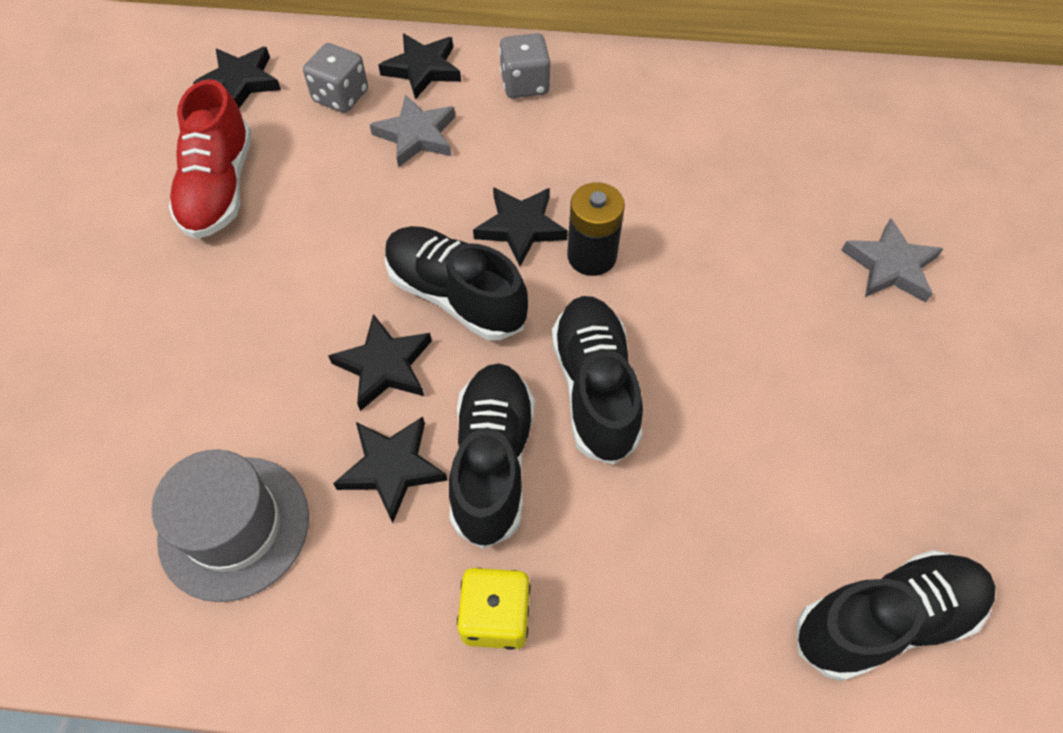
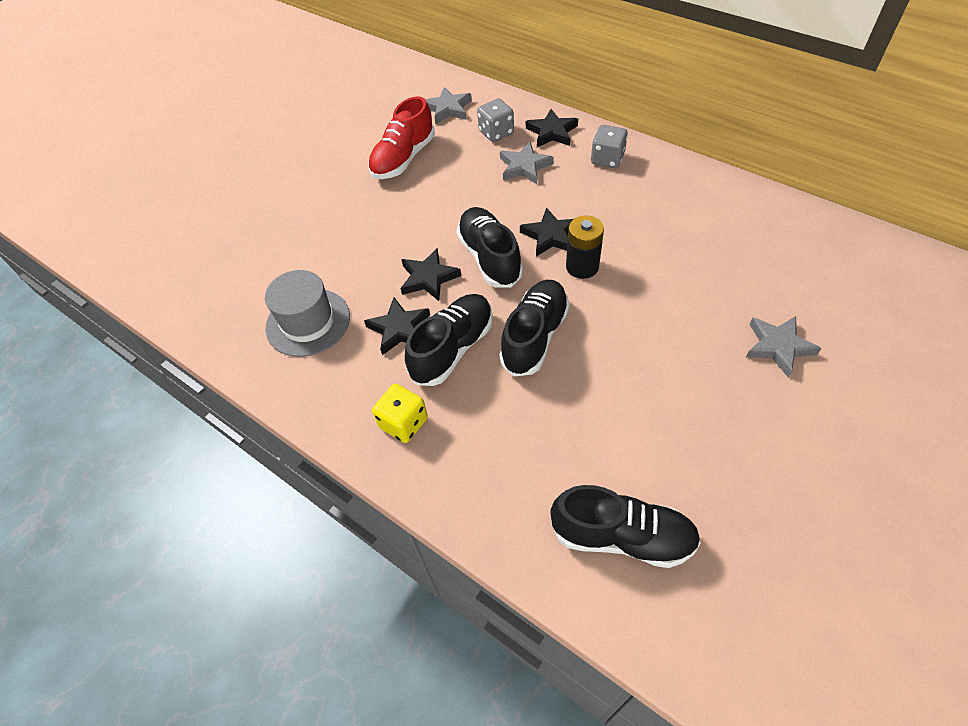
camera: 35 degrees right, 5 degrees down
black star [193,47,281,108] -> grey star [425,87,472,124]

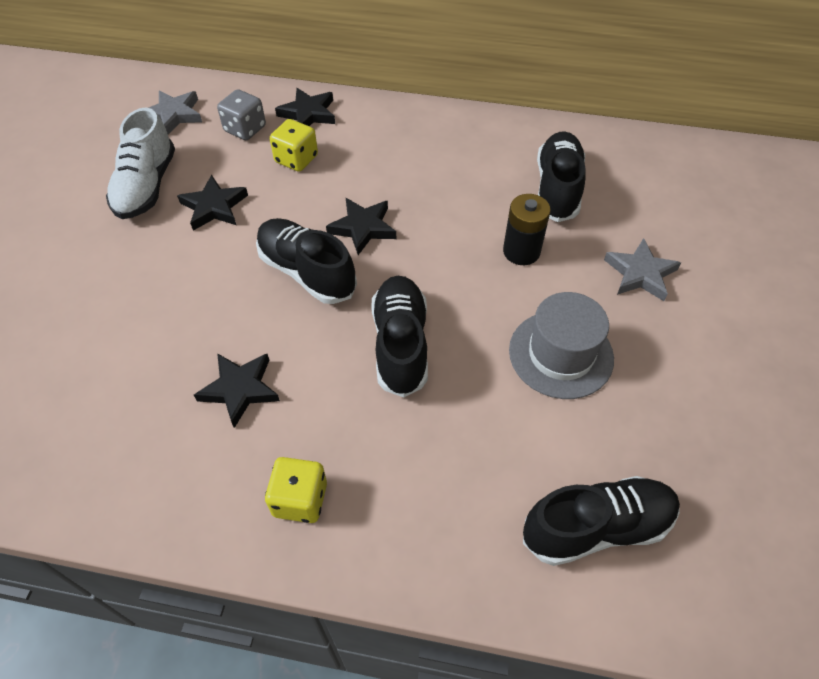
camera: 30 degrees left, 0 degrees up
grey hat [265,270,350,357] -> grey hat moved to [509,292,614,399]
red shoe [368,96,435,179] -> white shoe [106,108,175,219]
black star [400,248,461,301] -> black star moved to [177,175,248,231]
black shoe [405,294,493,386] -> black shoe moved to [537,131,586,222]
grey star [500,142,554,184] -> yellow dice [270,119,318,172]
black battery [566,215,604,279] -> black battery moved to [503,194,551,265]
grey dice [591,125,628,168] -> none

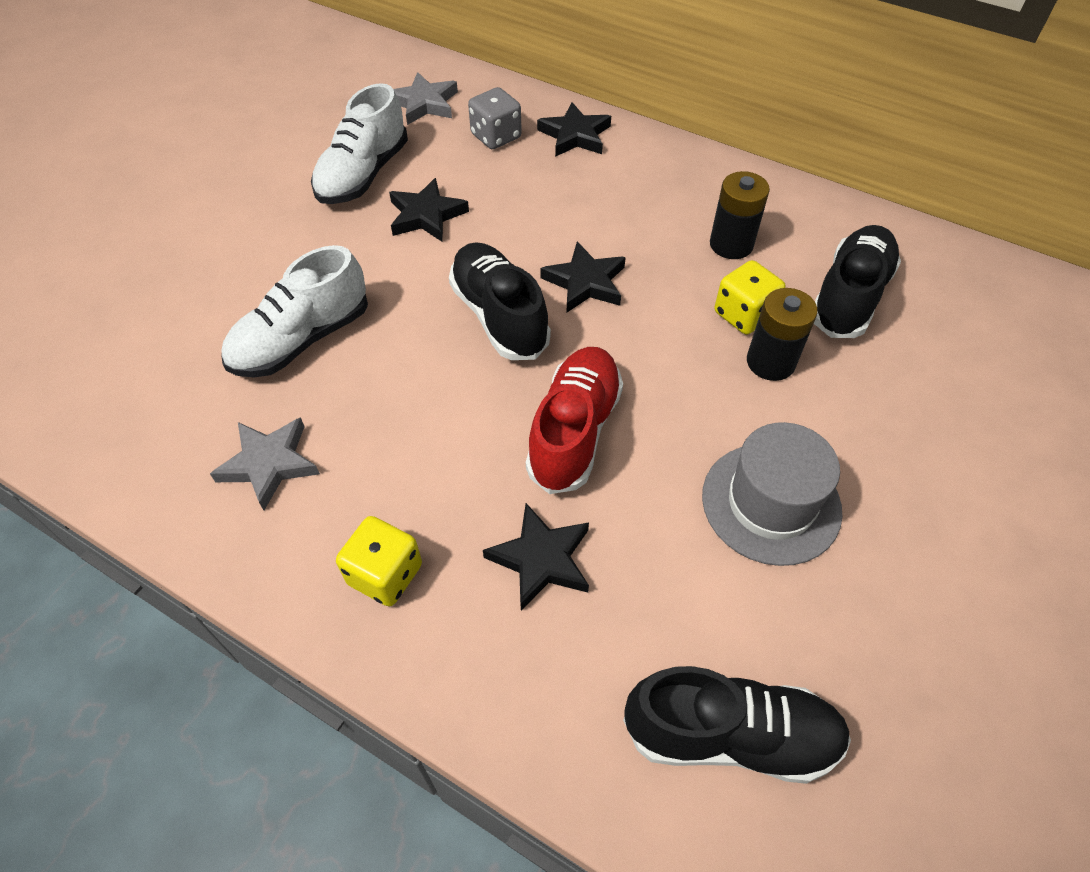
camera: 20 degrees right, 0 degrees up
black star [194,353,280,428] -> black star moved to [483,503,589,610]
yellow dice [270,119,318,172] -> yellow dice moved to [715,260,786,335]
black shoe [371,276,428,397] -> red shoe [526,347,623,494]
grey star [604,238,681,301] -> grey star moved to [210,417,320,510]
none -> white shoe [221,245,368,377]
none -> black battery [710,171,770,259]

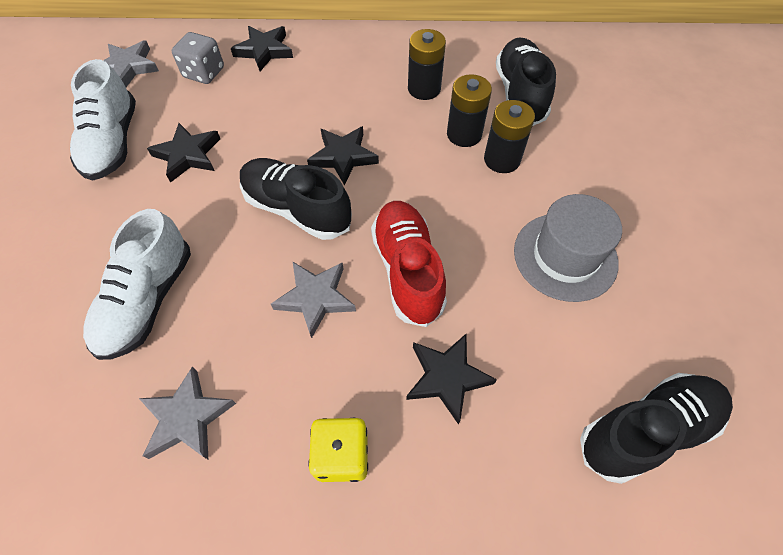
camera: 30 degrees left, 5 degrees up
yellow dice [715,260,786,335] -> black battery [447,74,492,147]
none -> grey star [271,261,356,338]

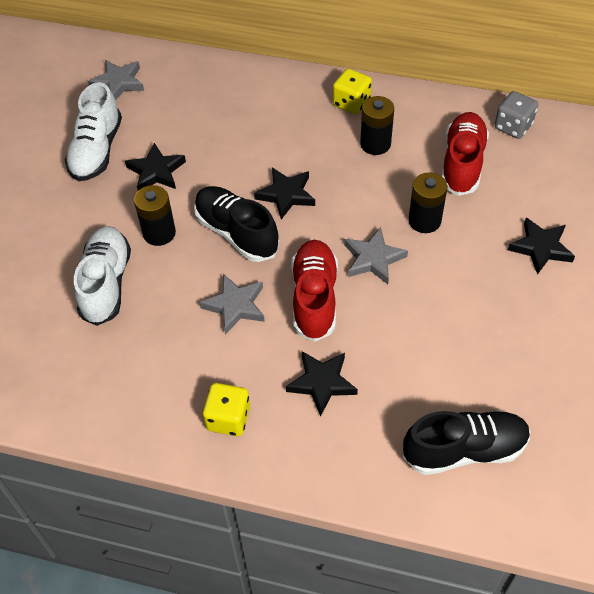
camera: 15 degrees right, 5 degrees down
white shoe [83,209,191,360] -> white shoe turned 150 degrees clockwise [74,226,131,326]
grey star [139,366,236,459] -> grey star moved to [344,227,408,284]
grey dice [172,32,224,84] -> grey dice moved to [495,91,538,139]
black star [231,26,293,71] -> black star moved to [508,218,575,275]
black battery [447,74,492,147] -> black battery moved to [134,185,176,246]
black shoe [496,37,556,126] -> red shoe [442,112,489,196]
grey hat [514,194,622,302] -> none
none -> yellow dice [333,69,372,114]

